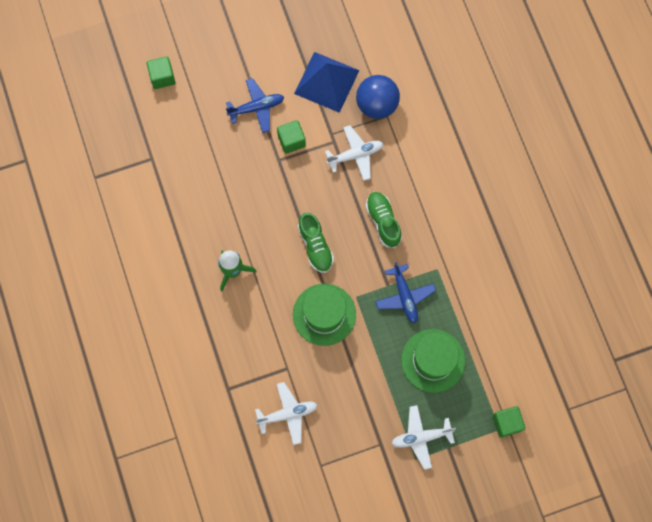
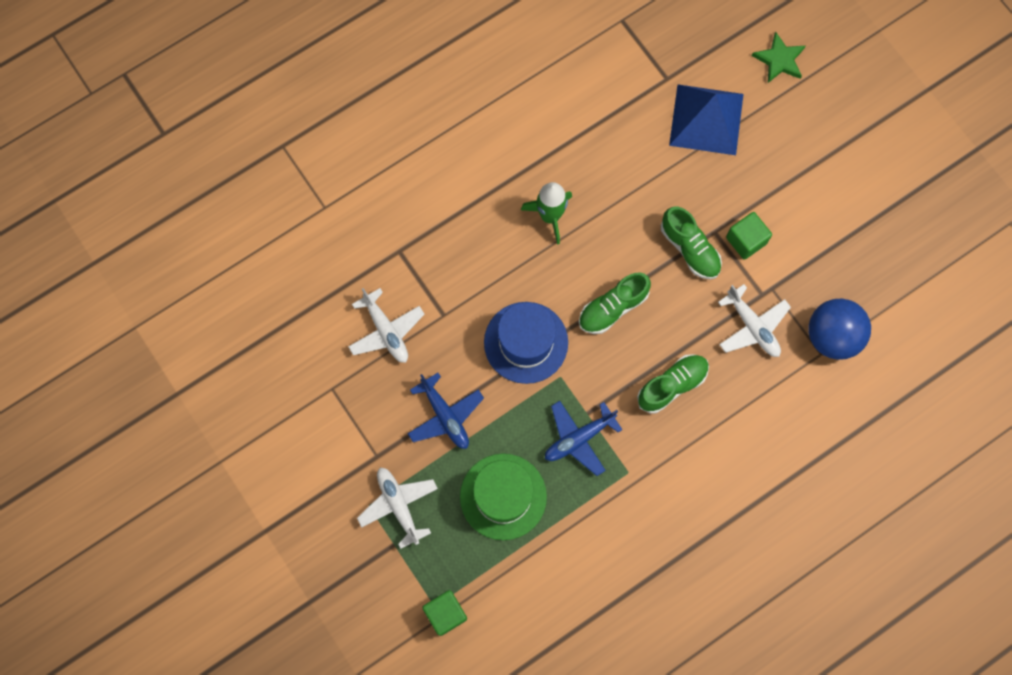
camera: 75 degrees right, 0 degrees up
green cube [147,57,175,89] -> green star [752,32,805,83]
blue plane [226,78,284,133] -> blue plane moved to [408,373,484,449]
green hat [293,284,356,346] -> blue hat [484,302,568,384]
blue pyramid [294,52,360,113] -> blue pyramid moved to [669,85,744,155]
none -> green shoe [661,207,722,279]

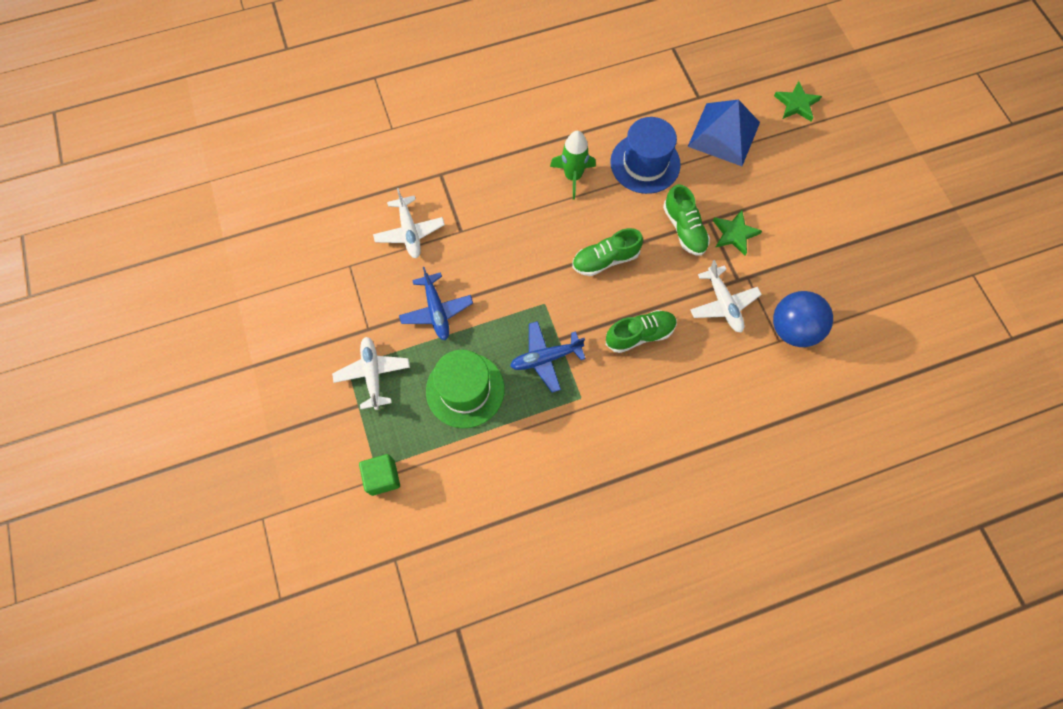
camera: 15 degrees right, 5 degrees down
blue hat [484,302,568,384] -> blue hat moved to [610,117,681,194]
green cube [726,212,772,260] -> green star [713,210,762,256]

